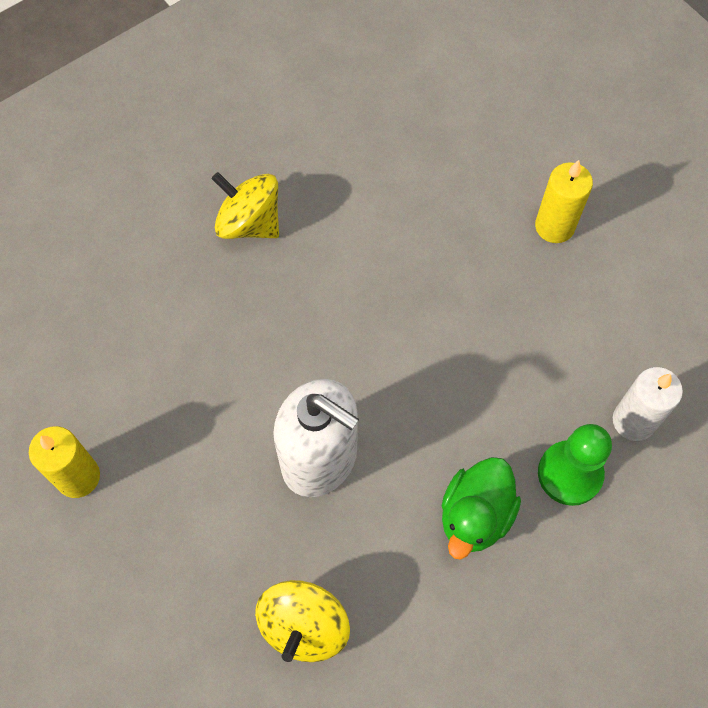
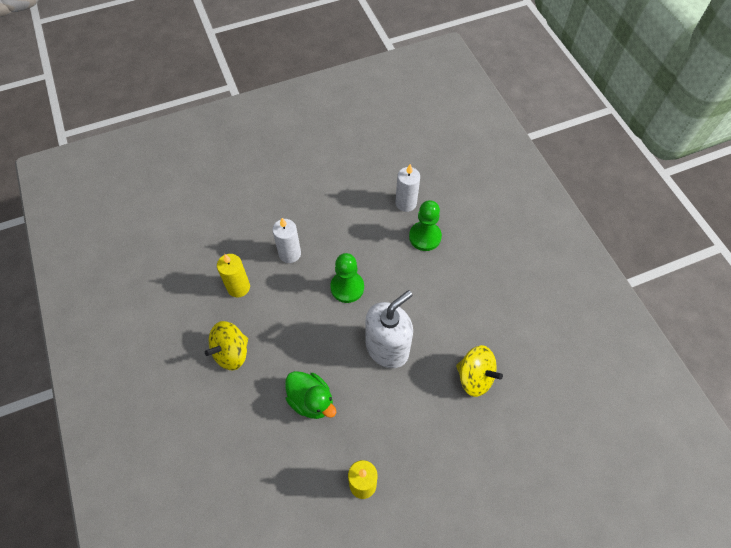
camera: 75 degrees left, 5 degrees down
green duck [442,457,521,559] -> green duck moved to [285,371,336,419]
yellow candle [535,160,593,243] -> yellow candle moved to [217,254,250,297]
none -> white candle [272,218,301,263]
none -> green pawn [330,253,364,303]

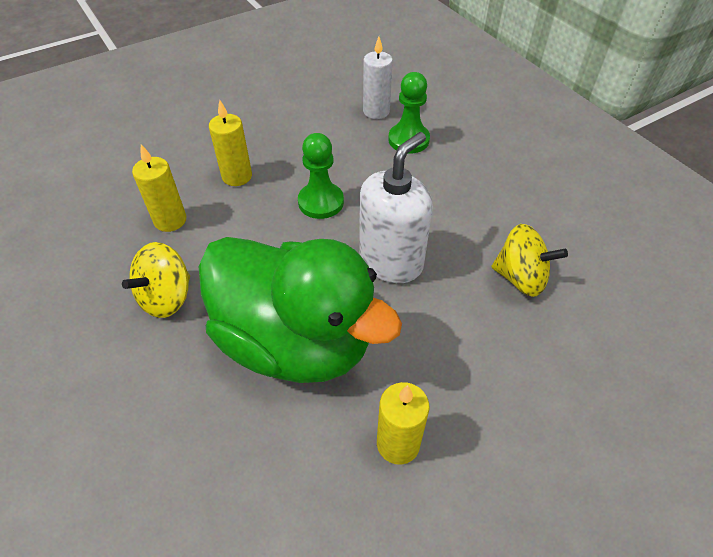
camera: 10 degrees left, 10 degrees down
white candle [272,218,301,263] -> yellow candle [209,100,252,186]
green duck [285,371,336,419] -> green duck [199,237,402,383], size x2.14

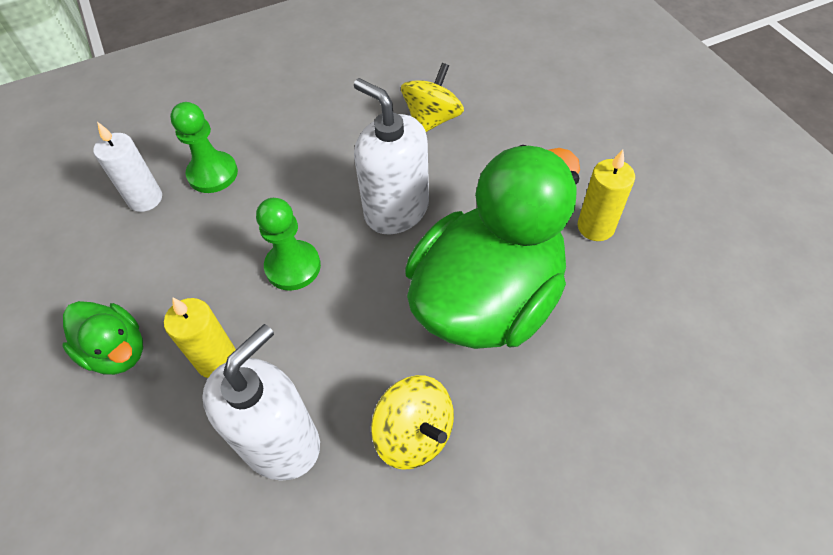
camera: 80 degrees left, 5 degrees up
yellow candle [132,144,186,232] -> white soap dispenser [202,324,320,480]
none -> green duck [62,301,143,375]

